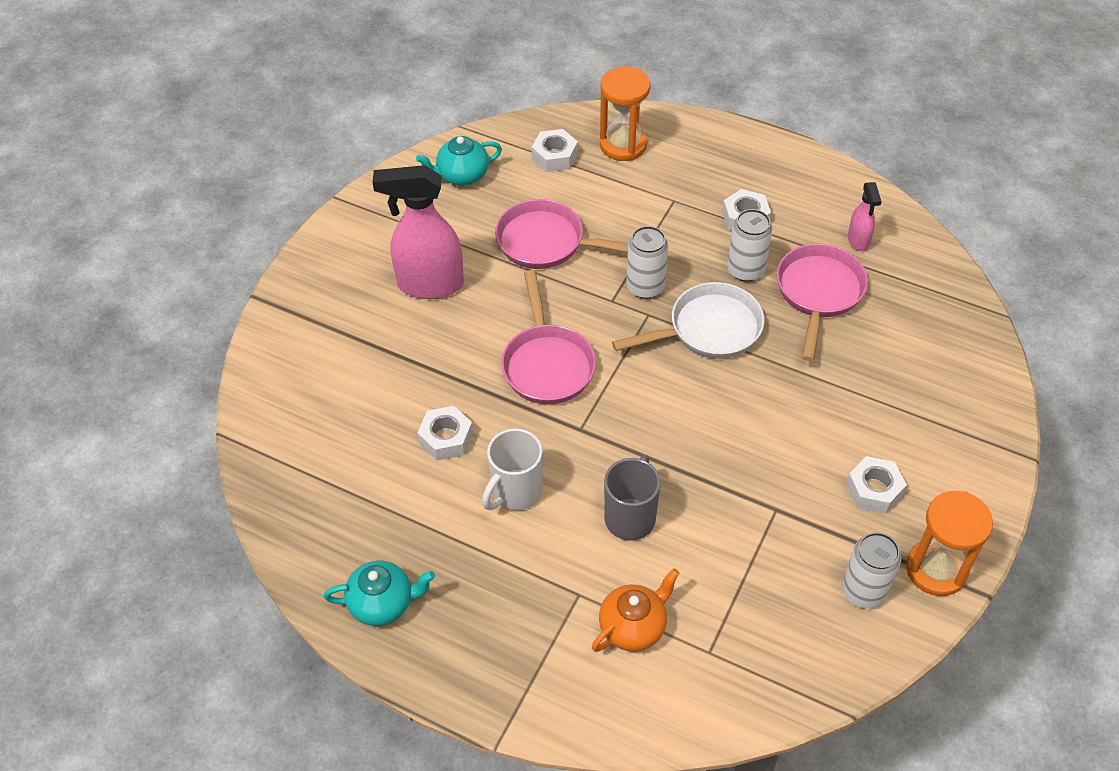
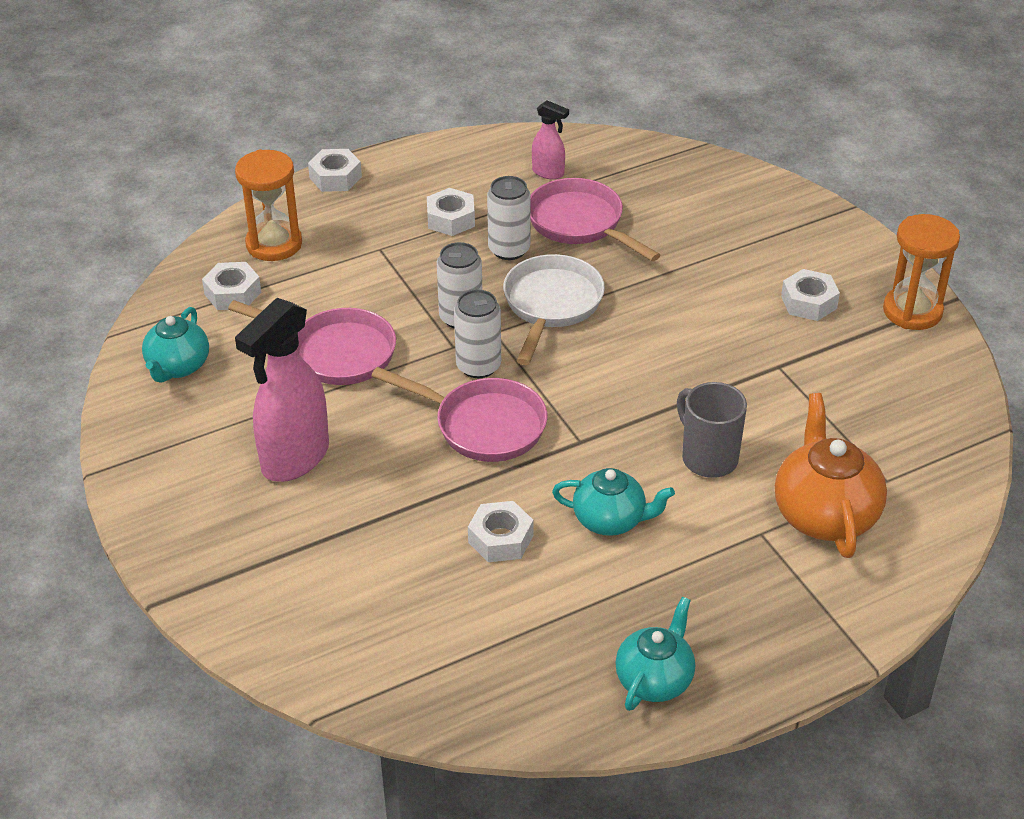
camera: 55 degrees left, 10 degrees down
white mug [482,428,543,510] -> turquoise teapot [552,468,675,536]
pink pan [495,199,628,269] -> pink pan turned 120 degrees counterclockwise [228,300,396,385]
orange teapot [592,568,679,652] -> orange teapot [775,393,887,558], size x1.51
white can [842,532,901,608] -> white can moved to [454,289,501,378]
none -> white nut [308,149,362,192]

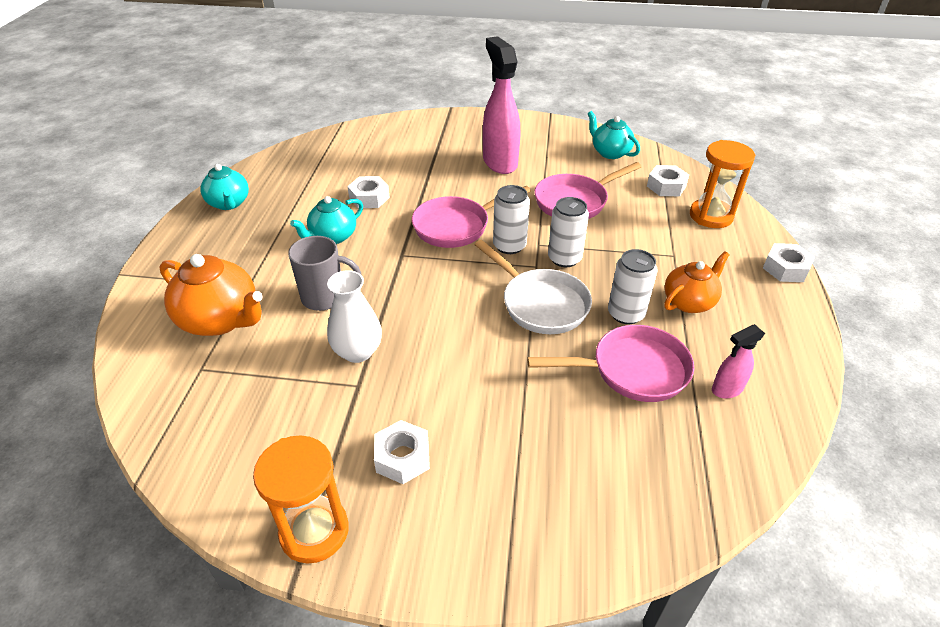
camera: 125 degrees right, 0 degrees up
white nut [427,188,475,236] -> orange teapot [664,251,730,313]
none -> white vase [327,270,382,363]

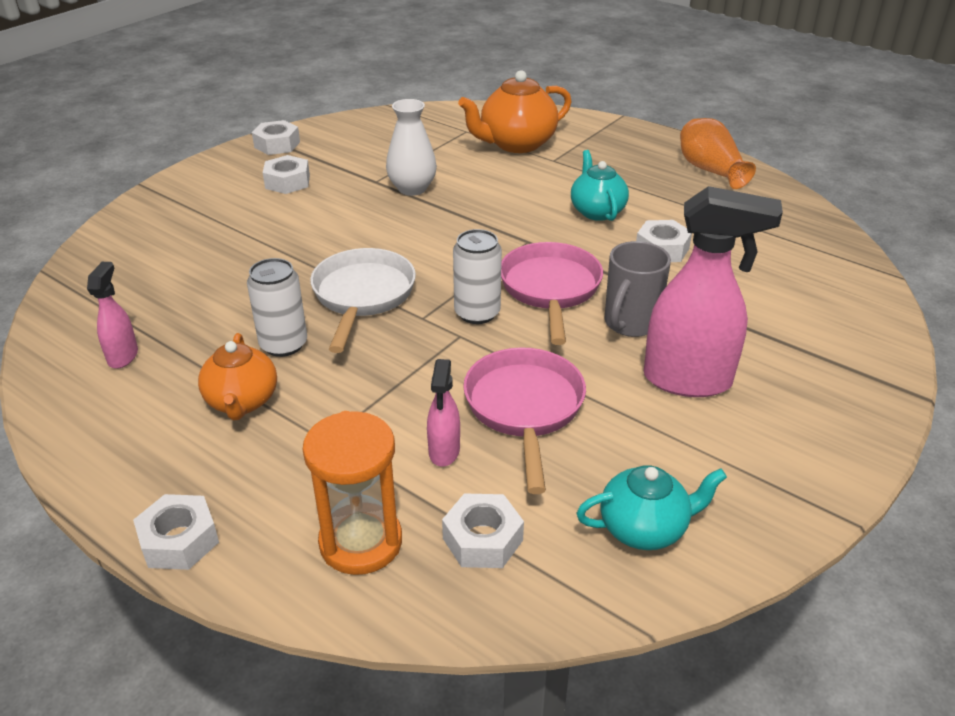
camera: 120 degrees right, 5 degrees down
turquoise teapot [200,164,249,210] -> orange vase [680,118,756,189]
orange hourglass [253,435,349,563] -> white nut [252,120,300,155]
grey mug [288,236,362,311] -> grey mug moved to [604,241,671,337]
white pan [475,240,592,334] -> white pan turned 105 degrees clockwise [310,248,416,353]
pink pan [527,325,694,402] -> none
white can [548,197,589,267] -> none
none -> pink spray bottle [427,359,460,467]

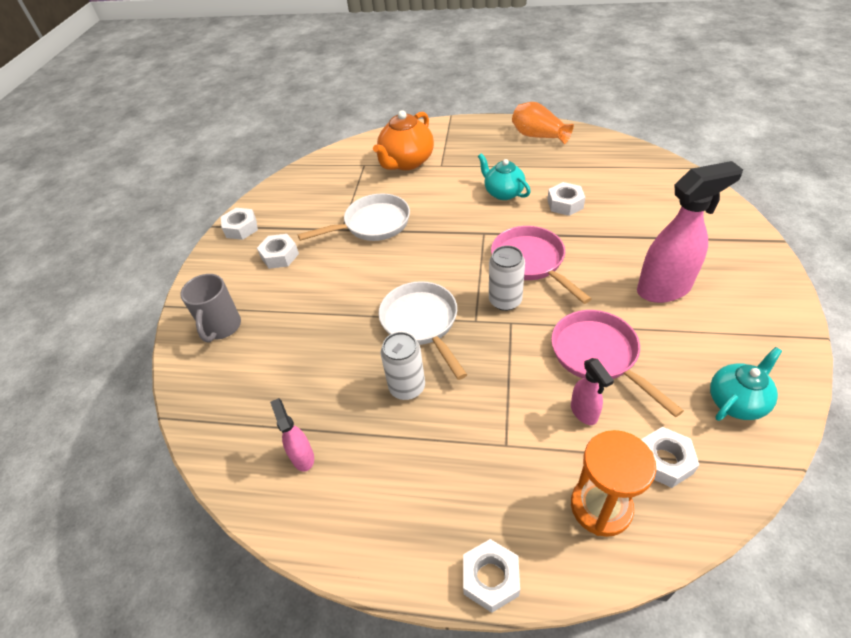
camera: 25 degrees left, 10 degrees up
orange teapot [198,333,277,420] -> none
white vase [386,99,437,196] -> white pan [298,193,410,241]
grey mug [604,241,671,337] -> grey mug moved to [180,274,241,342]

